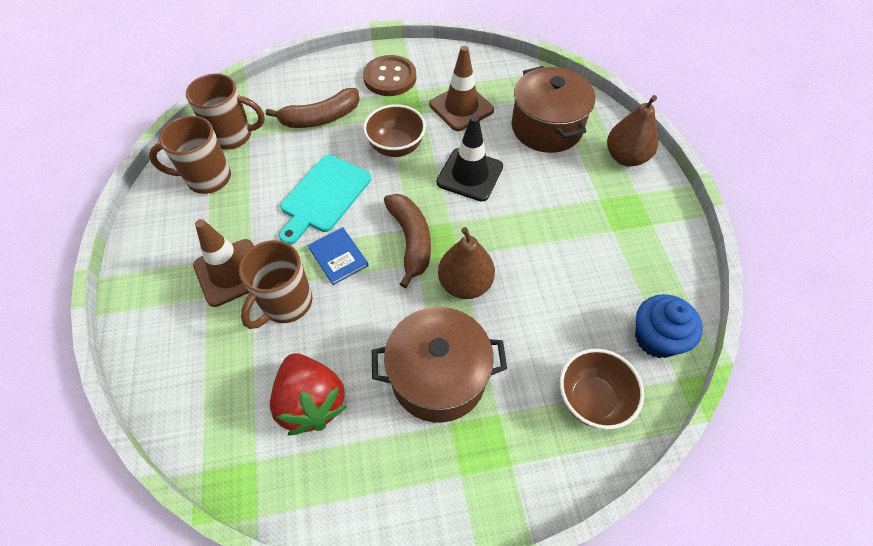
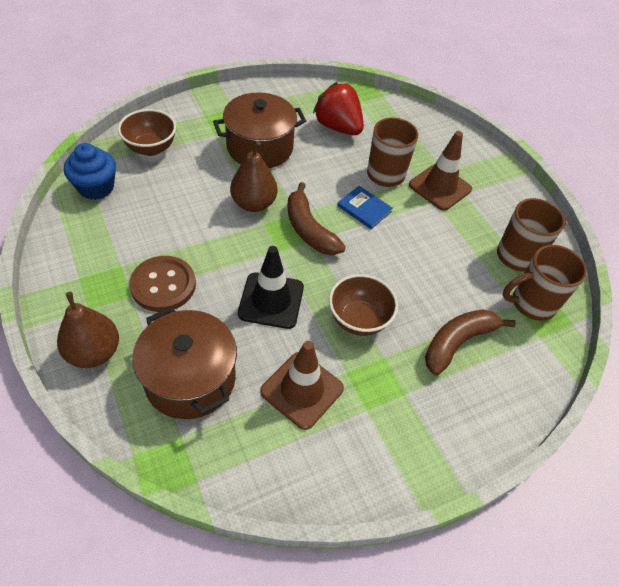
camera: 160 degrees right, 5 degrees down
turquoise cutting board [279,155,371,245] -> none
brown button [363,55,416,96] -> brown button moved to [129,256,196,312]

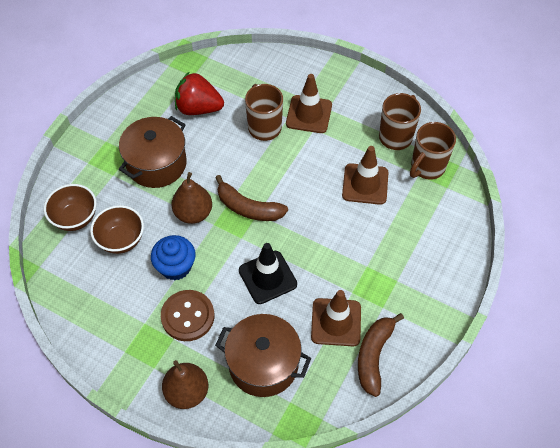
camera: 30 degrees left, 5 degrees up
blue cupcake [64,143,116,200] -> blue cupcake moved to [151,235,196,280]
brown bowl [329,274,398,336] -> brown bowl moved to [90,205,144,254]
blue book [337,186,393,229] -> none
brown banana [425,309,516,376] -> brown banana moved to [358,313,404,397]
none -> brown traffic cone [342,146,389,205]

